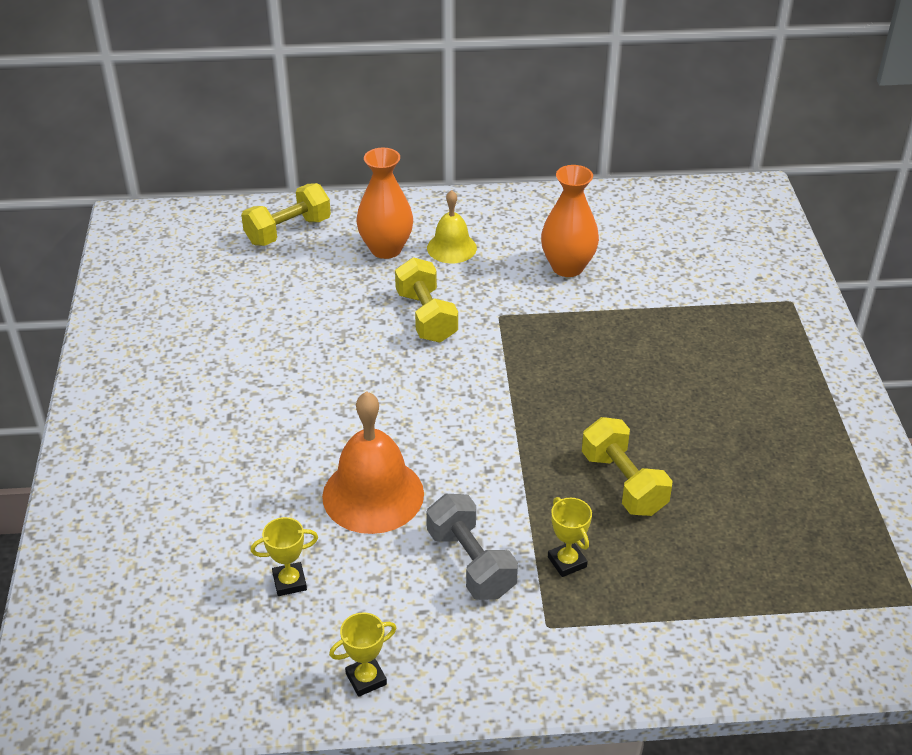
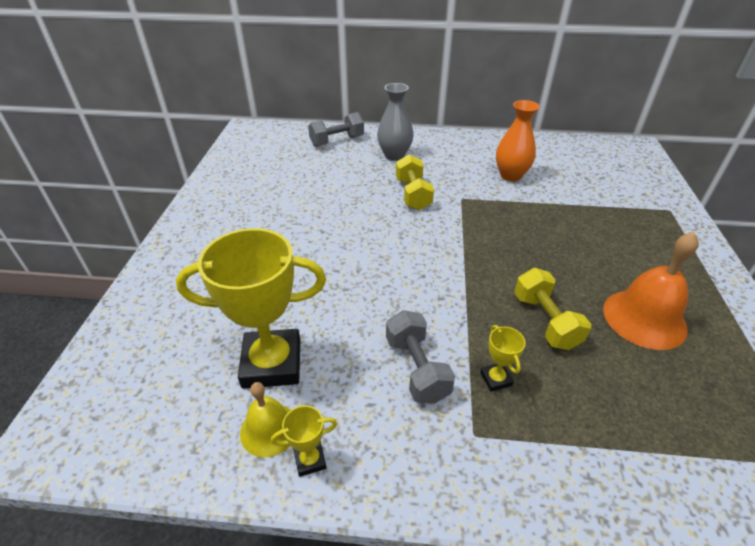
camera: 10 degrees right, 0 degrees up
yellow dumbbell [241,183,331,246] -> grey dumbbell [308,112,364,147]
yellow trophy [250,517,318,596] -> yellow trophy [176,228,326,389], size x2.36
orange bell [322,391,424,534] -> orange bell moved to [603,232,699,350]
orange vase [356,148,413,259] -> grey vase [377,83,413,161]
yellow bell [427,190,477,263] -> yellow bell moved to [240,382,291,458]

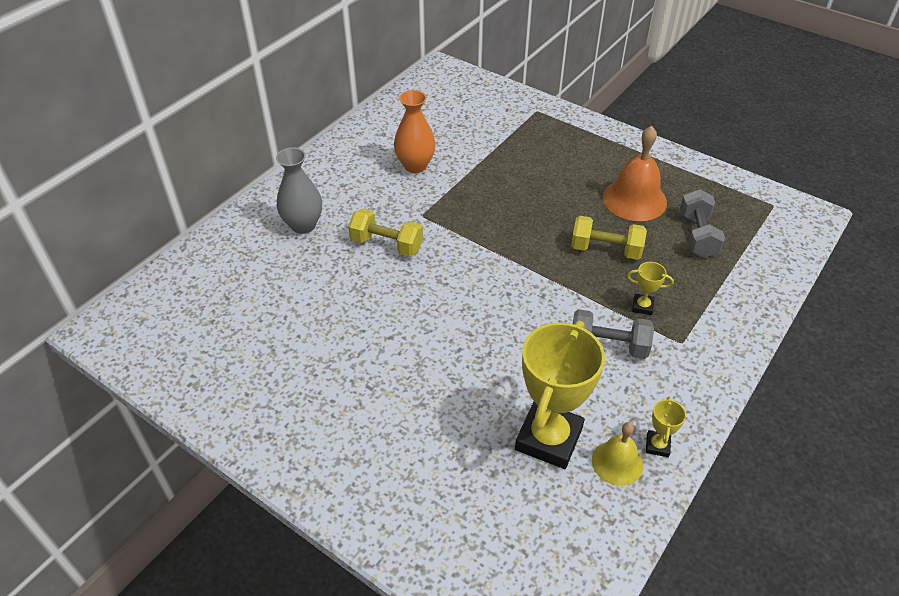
camera: 60 degrees left, 5 degrees up
grey dumbbell [308,112,364,147] -> grey dumbbell moved to [680,189,725,258]

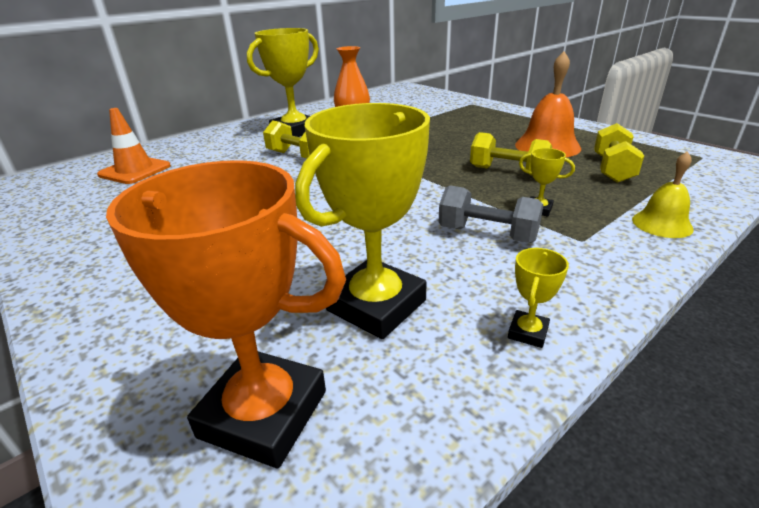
camera: 15 degrees right, 15 degrees down
grey vase [276,147,322,234] -> none
yellow bell [592,422,643,486] -> yellow bell moved to [632,151,694,238]
grey dumbbell [680,189,725,258] -> yellow dumbbell [594,123,644,183]
none -> orange traffic cone [97,108,171,184]
none -> orange trophy [106,160,346,468]
none -> yellow trophy [247,28,319,137]

